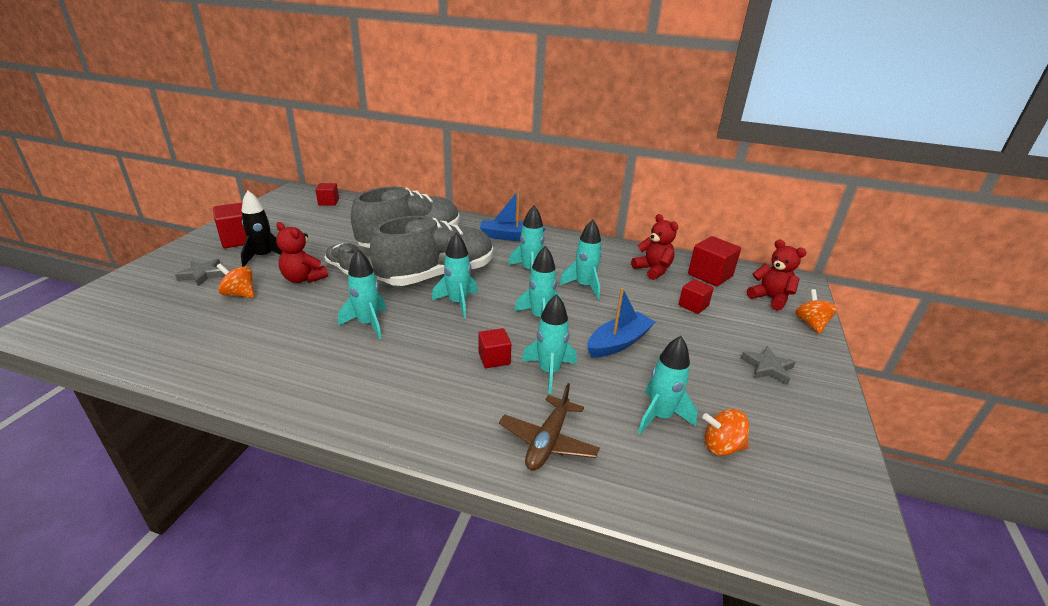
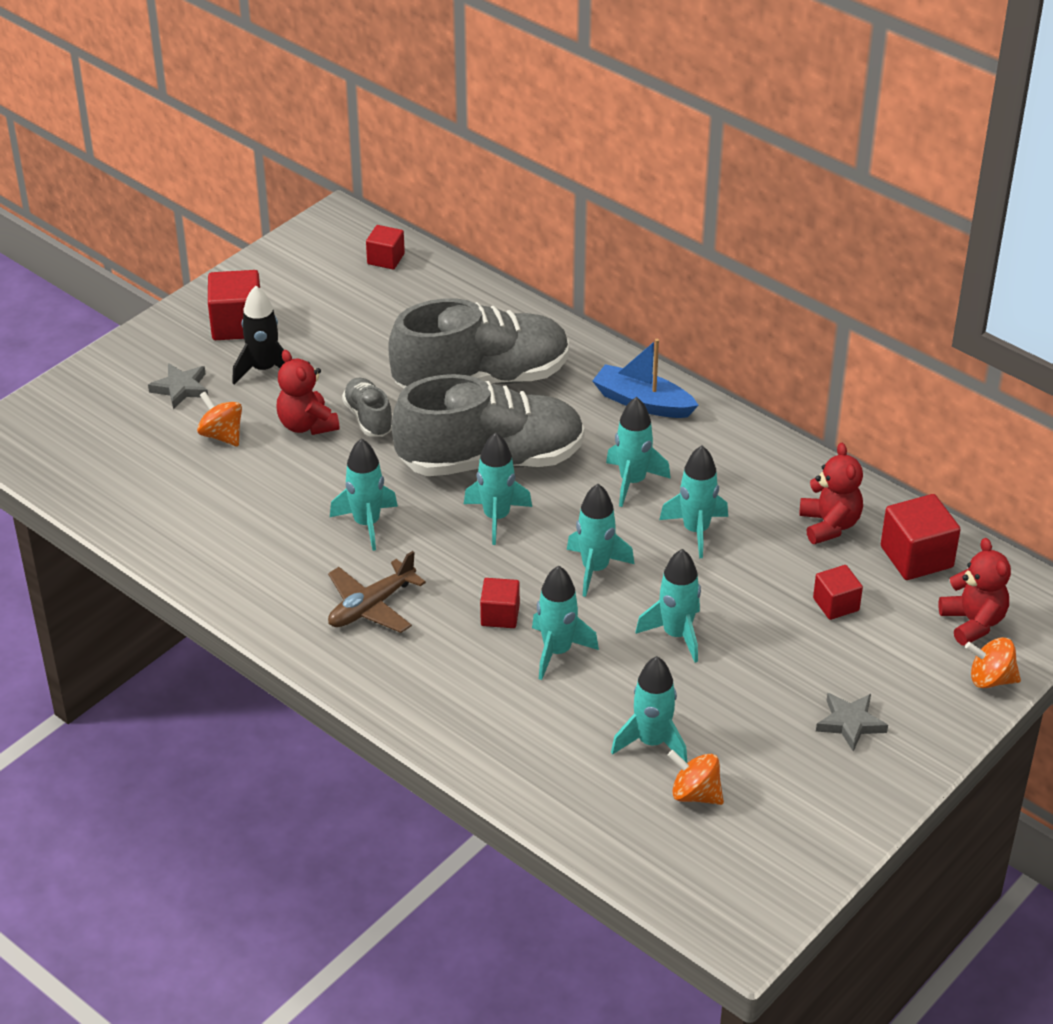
camera: 25 degrees right, 10 degrees up
brown plane [499,383,600,471] -> brown plane moved to [328,551,426,633]
blue boat [587,288,655,358] -> turquoise rocket [635,549,701,663]
orange spinning top [795,289,838,334] -> orange spinning top turned 105 degrees counterclockwise [965,637,1021,688]

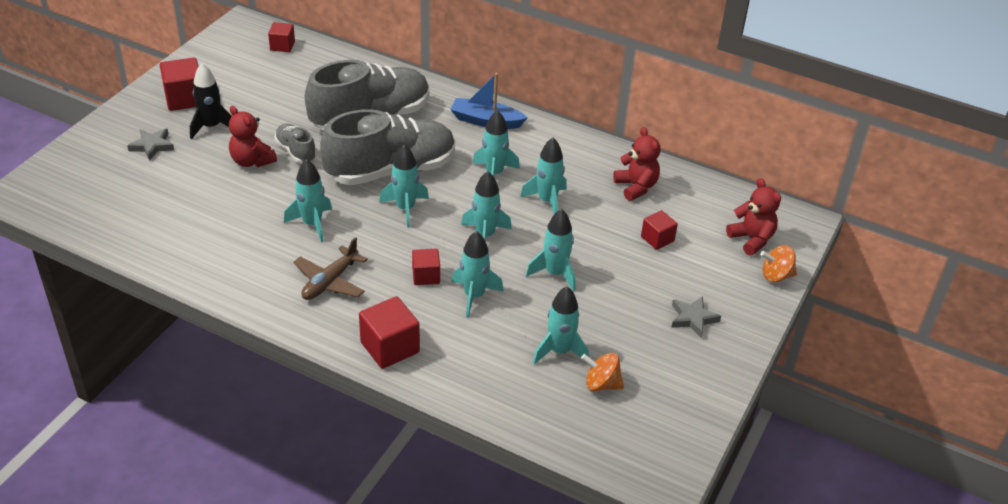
camera: 15 degrees left, 0 degrees up
orange spinning top [197,392,242,446] -> none
red cube [881,494,961,580] -> red cube moved to [359,296,420,369]

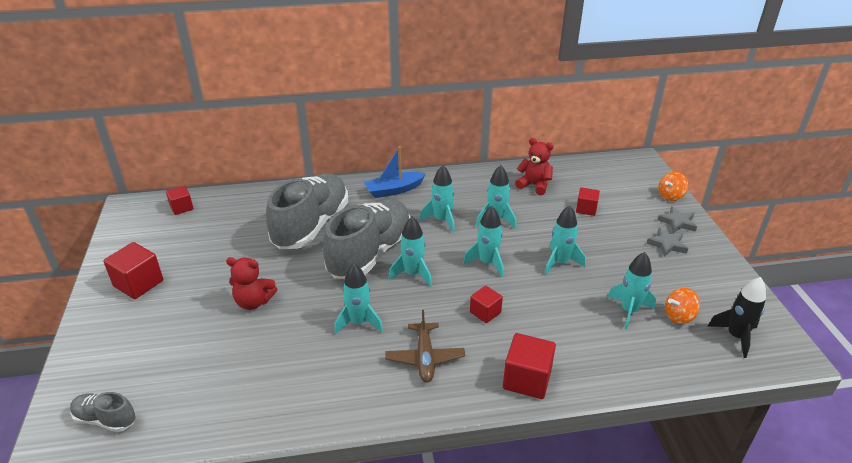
camera: 35 degrees left, 5 degrees down
grey star [127,128,174,161] -> grey star moved to [658,206,697,233]
black rocket [190,63,232,139] -> black rocket moved to [707,277,766,358]
grey shoe [274,124,317,163] -> grey shoe moved to [70,392,136,432]
turquoise rocket [451,231,503,318] -> none
red teddy bear [726,178,781,256] -> none

